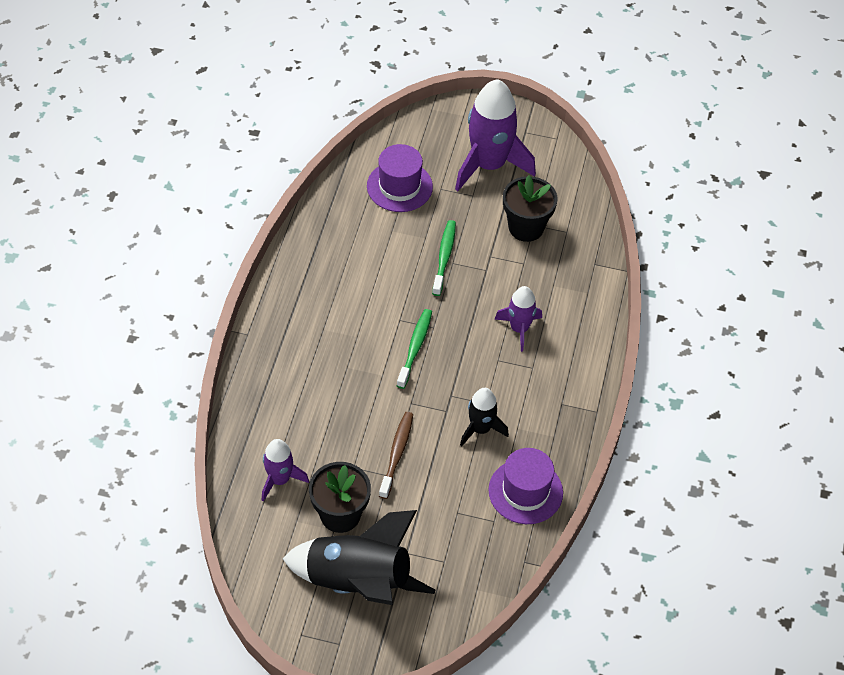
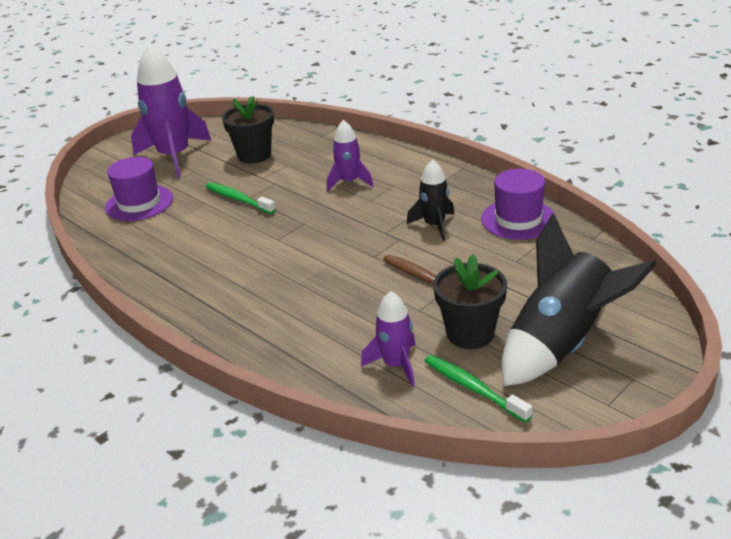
camera: 55 degrees left, 20 degrees down
green toothbrush [397,309,432,389] -> green toothbrush moved to [424,355,532,423]

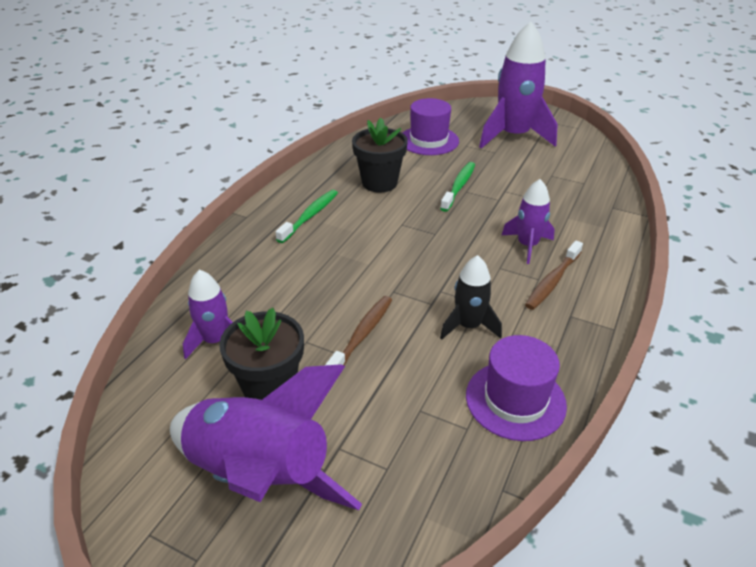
camera: 70 degrees right, 5 degrees up
black flower pot [222,96,274,164] -> black flower pot moved to [352,118,408,193]
green toothbrush [424,355,532,423] -> green toothbrush moved to [275,190,338,243]
black rocket [502,213,657,386] -> purple rocket [170,364,362,510]
none -> brown toothbrush [525,240,583,310]

